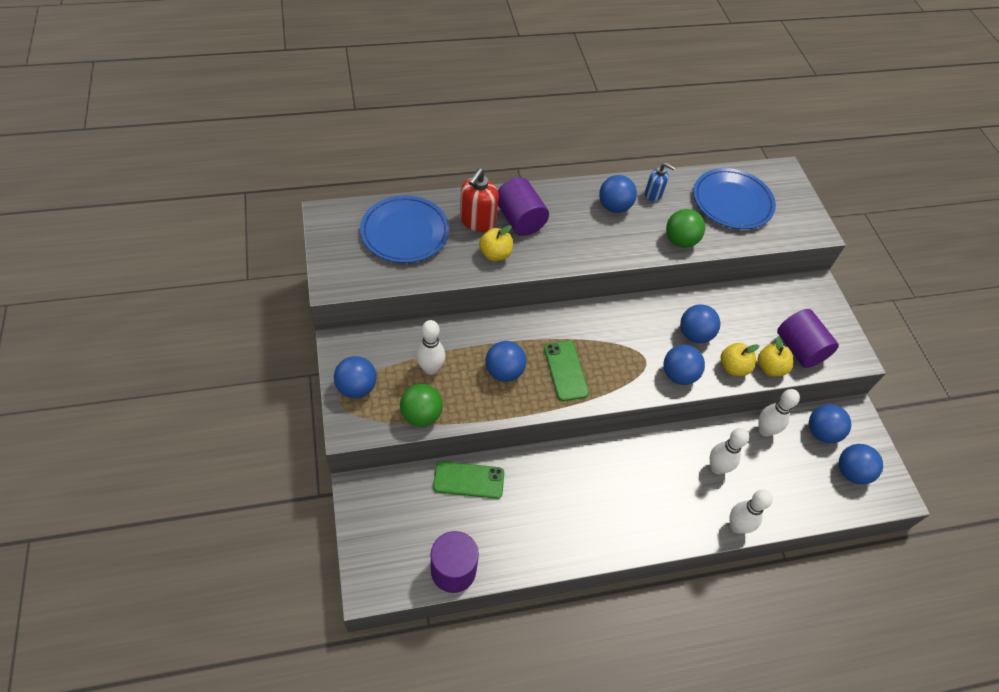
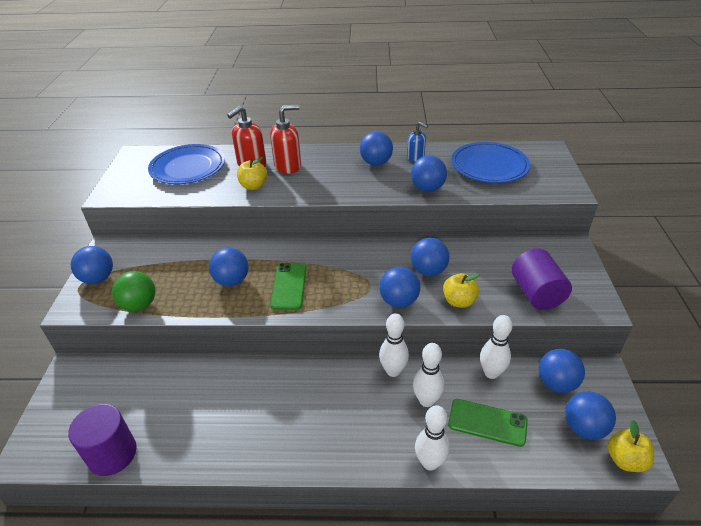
camera: 20 degrees right, 15 degrees down
white bowling pin [416,320,445,375] -> white bowling pin moved to [379,313,409,377]
green phone [433,461,504,499] -> green phone moved to [448,399,528,447]
purple cylinder [498,177,549,236] -> red soap dispenser [270,105,301,174]
green ball [666,209,705,248] -> blue ball [411,156,447,192]
yellow apple [758,336,793,376] -> yellow apple moved to [607,420,654,472]

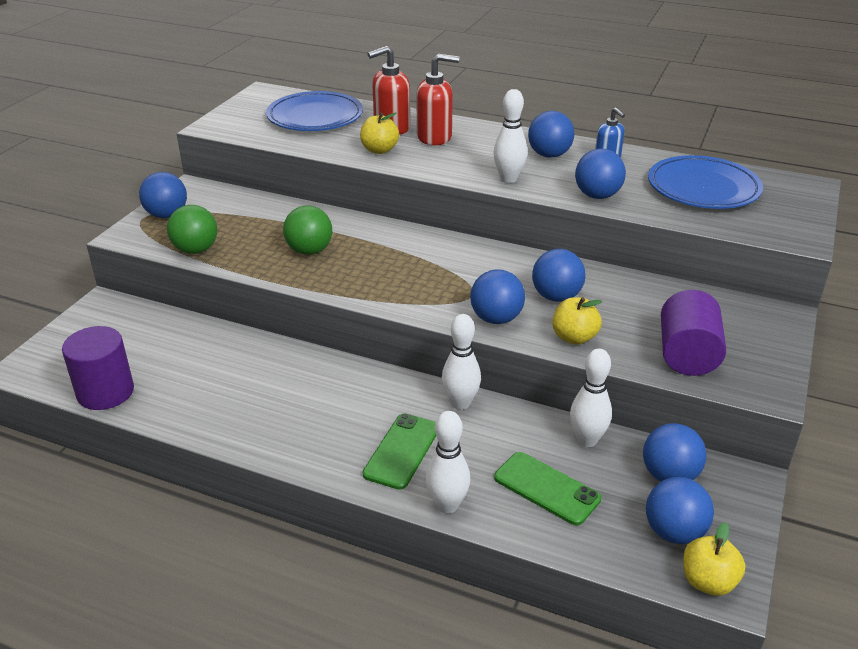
camera: 20 degrees right, 5 degrees down
blue ball [209,248,249,286] -> green ball [283,205,332,255]
green phone [270,263,307,310] -> green phone moved to [363,413,436,490]
white bowling pin [413,343,444,407] -> white bowling pin moved to [493,89,528,183]

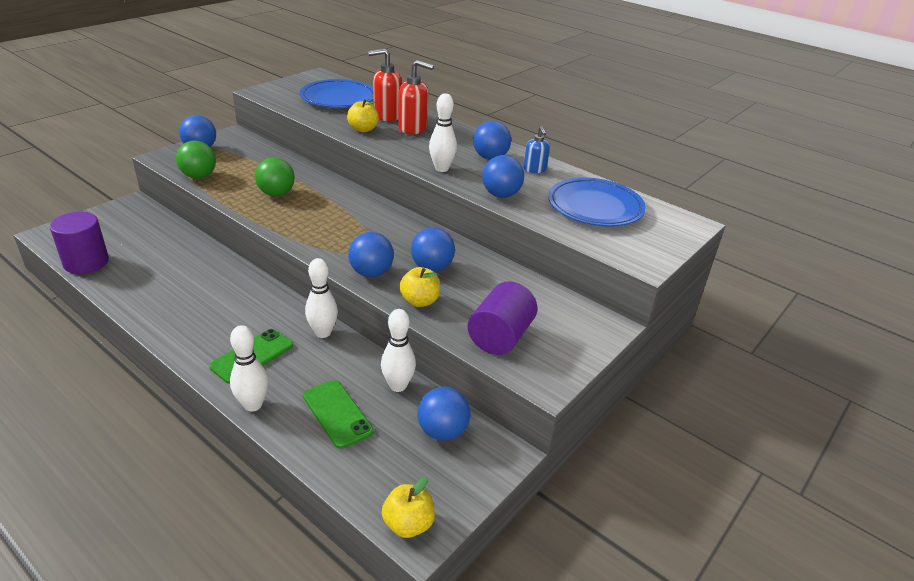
camera: 15 degrees right, 0 degrees up
blue ball [646,477,714,544] -> none

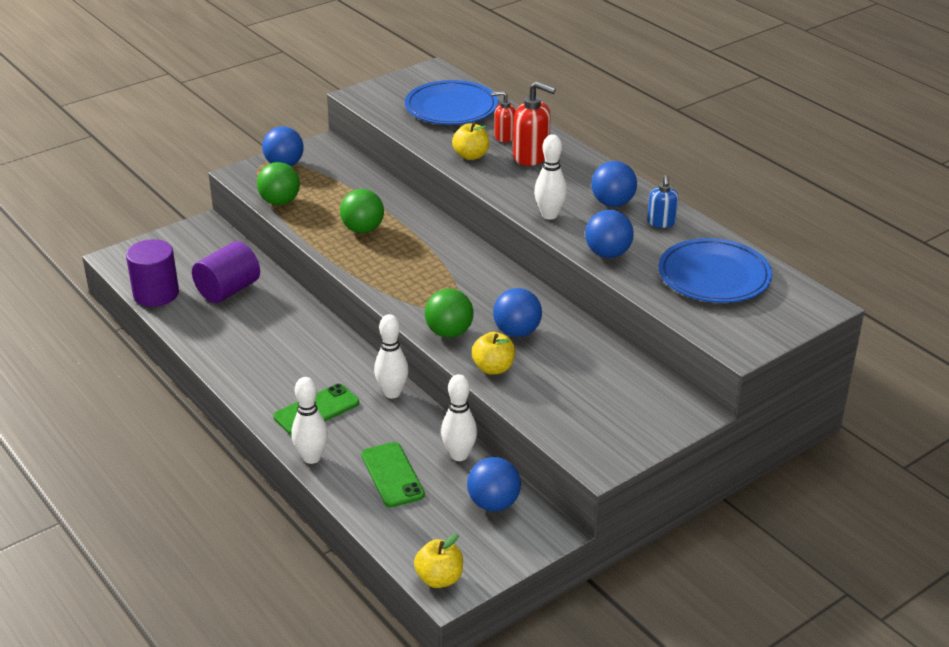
camera: 15 degrees right, 0 degrees up
blue ball [348,232,394,277] -> green ball [425,289,474,338]
red soap dispenser [368,48,402,121] -> red soap dispenser [491,91,516,142], size x0.62
purple cylinder [468,281,537,355] -> purple cylinder moved to [192,241,260,303]

